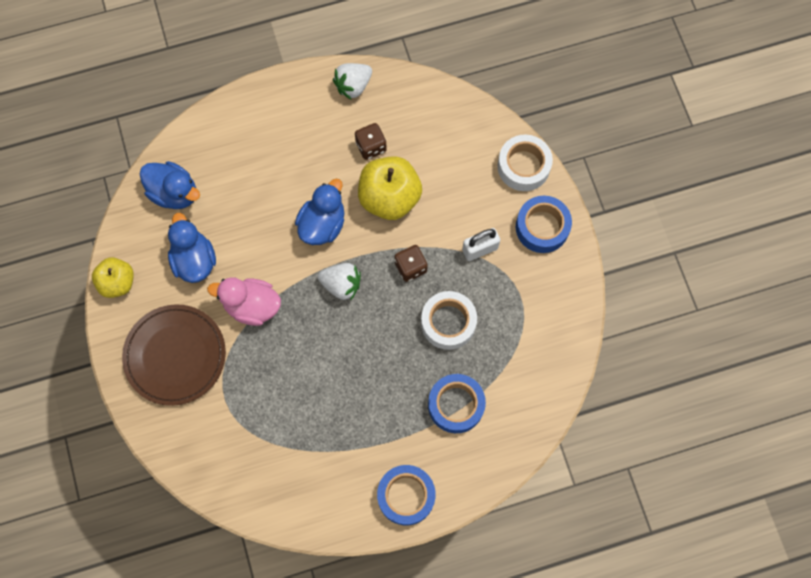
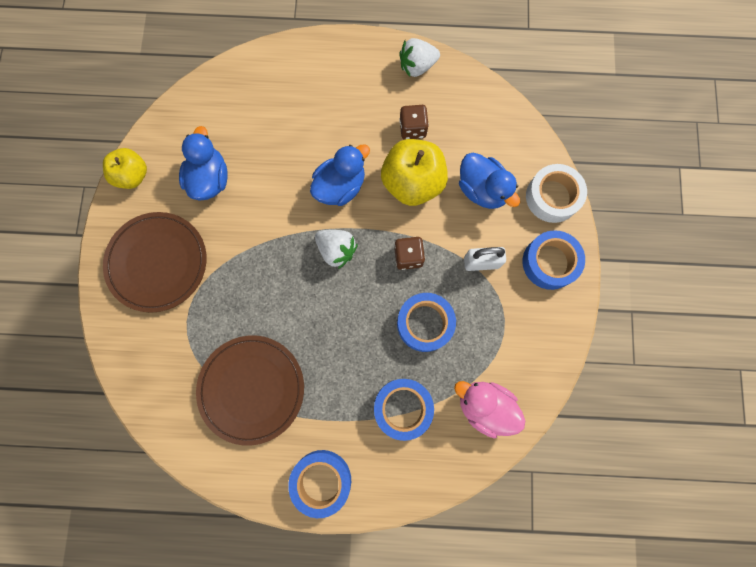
camera: 20 degrees right, 5 degrees up
blue duck [140,161,200,209] -> blue duck moved to [459,153,520,209]
pink duck [207,277,281,326] -> pink duck moved to [454,381,525,438]
white tape [421,291,477,350] -> blue tape [397,293,456,352]
none -> brown plate [196,335,304,446]

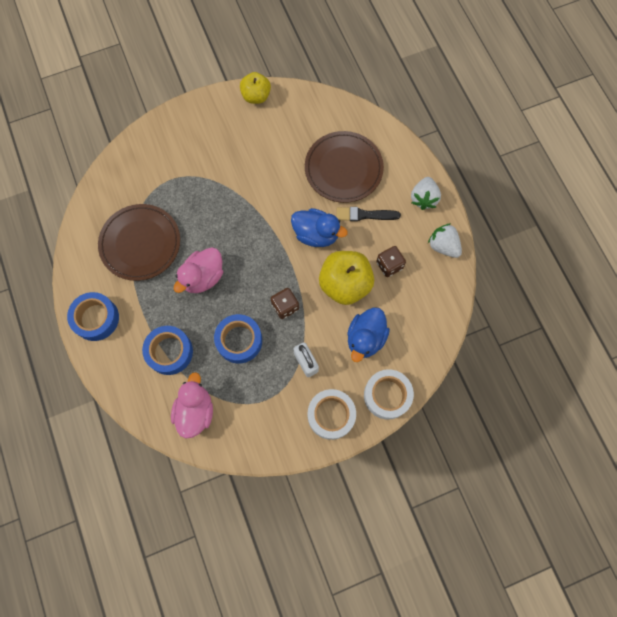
camera: 65 degrees right, 5 degrees down
brown plate [103,212,206,313] -> brown plate moved to [305,131,384,203]
blue duck [179,126,228,201] -> none
white strawberry [315,230,358,269] -> white strawberry moved to [411,177,441,210]
blue tape [523,230,585,290] -> white tape [308,389,356,440]
none -> pink duck [174,247,223,293]
none -> black brush [337,207,401,221]

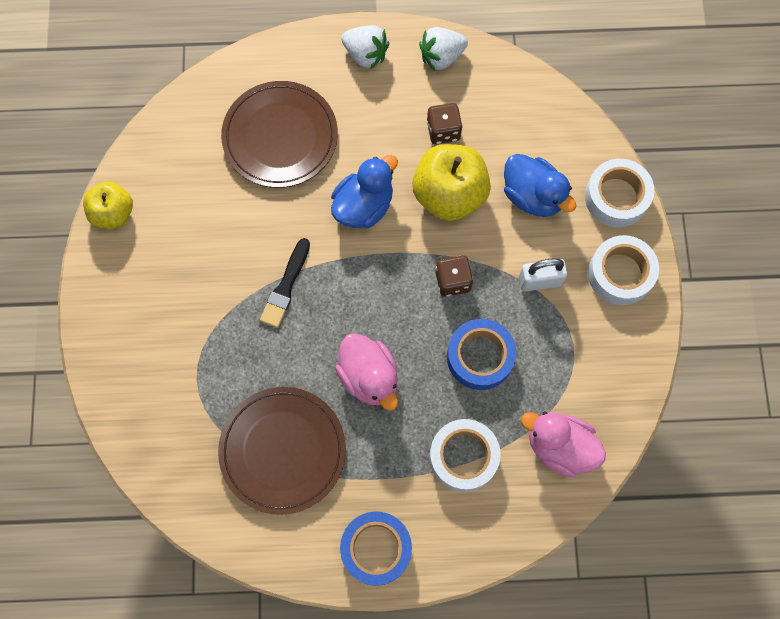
camera: 70 degrees left, 0 degrees up
blue tape [142,326,193,375] -> white tape [430,419,501,492]
black brush [337,207,401,221] -> black brush moved to [260,238,310,328]

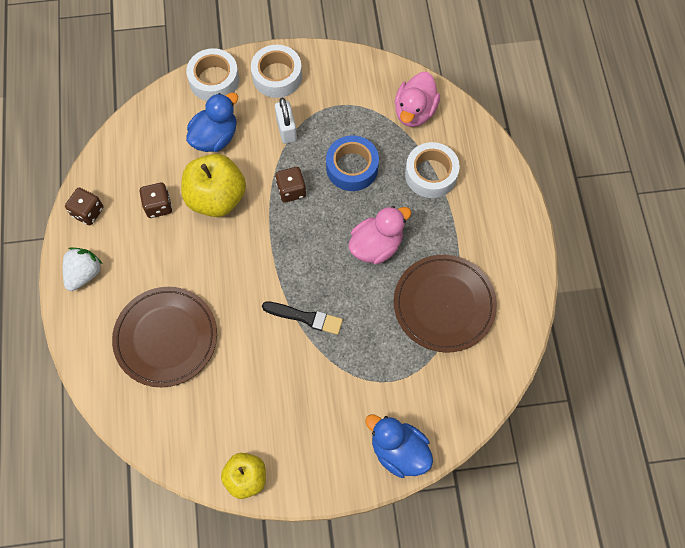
camera: 95 degrees left, 5 degrees down
blue duck [331,155,398,228] -> blue duck moved to [365,415,433,478]
blue tape [340,511,412,586] -> none
white strawberry [419,27,468,71] -> brown dice [65,188,103,225]

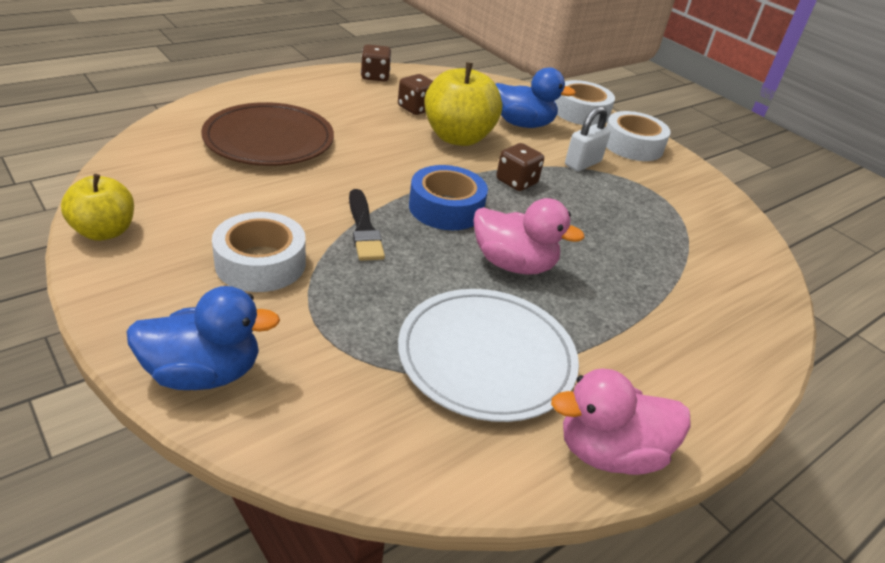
camera: 55 degrees right, 30 degrees down
white strawberry [63,247,102,291] -> none
blue tape [326,135,379,191] -> blue tape moved to [409,165,488,230]
blue duck [365,415,433,478] -> blue duck turned 75 degrees clockwise [127,286,280,390]
brown plate [394,255,497,353] -> white plate [398,289,579,422]
pink duck [395,72,440,127] -> pink duck moved to [551,368,691,475]
white tape [405,142,460,198] -> white tape moved to [212,212,306,292]

